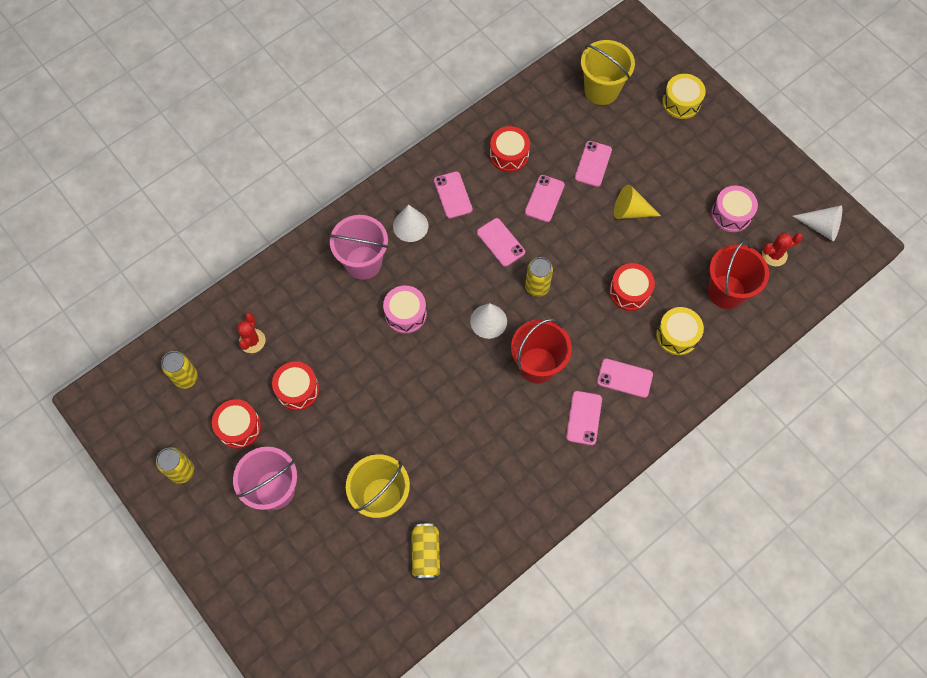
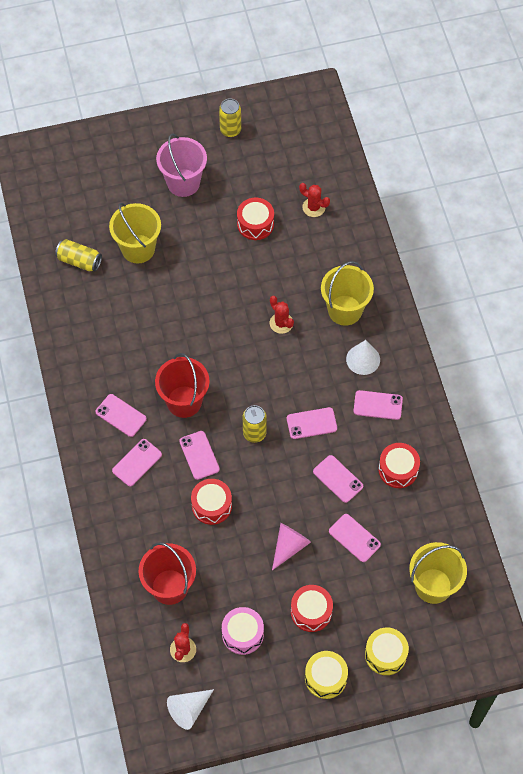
camera: 115 degrees right, 5 degrees down
yellow can [161,351,198,389] -> none
red drum [212,399,261,449] -> red drum moved to [291,585,333,632]
pink bucket [329,215,389,280] -> yellow bucket [321,261,374,326]
pink drum [383,285,427,333] -> red cactus [270,296,294,334]
white cone [470,303,507,339] -> none
yellow cone [614,185,661,219] -> pink cone [272,523,311,570]
yellow drum [656,307,704,355] -> yellow drum moved to [305,651,348,699]
none -> pink phone [179,431,220,480]

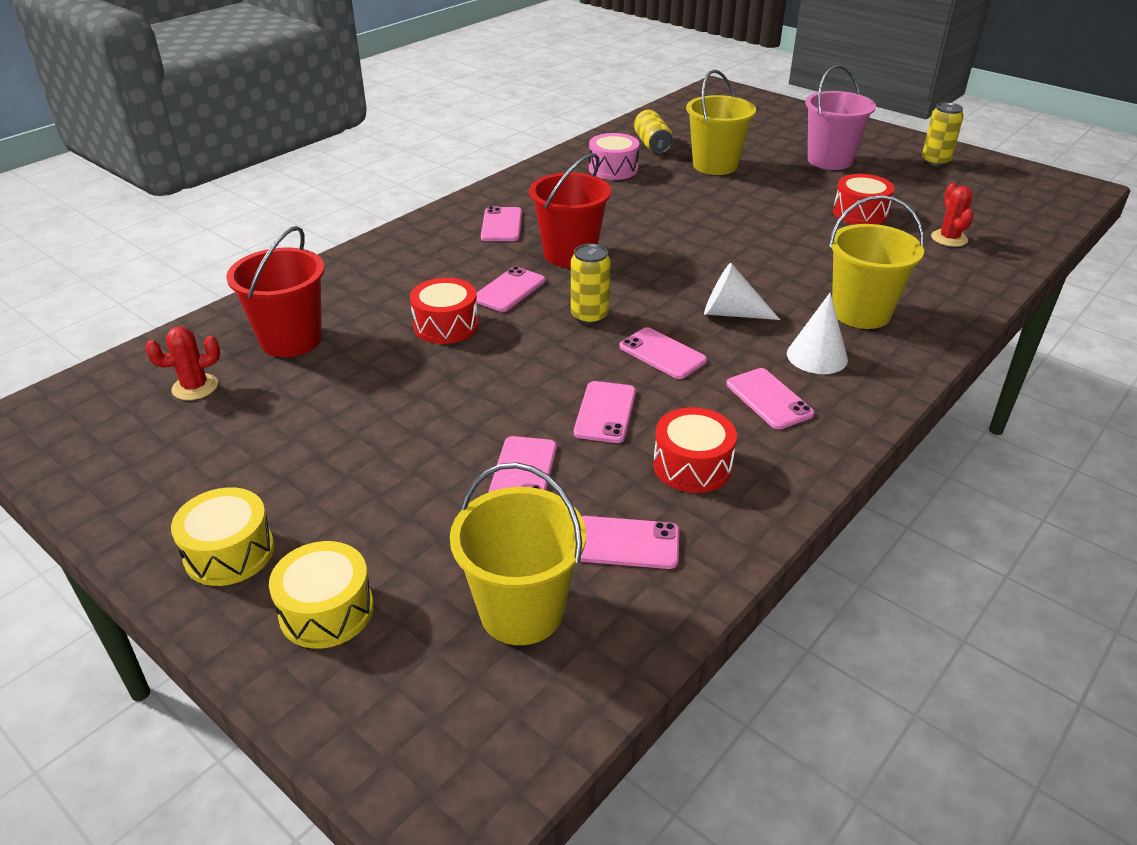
camera: 55 degrees right, 25 degrees down
pink phone [112,439,162,486] -> pink phone moved to [580,516,679,569]
white cone [167,689,214,730] -> white cone moved to [704,263,780,320]
pink drum [222,607,264,655] -> pink drum moved to [589,133,639,180]
red cactus [270,296,294,334] -> none
pink cone [272,523,311,570] -> none
red drum [291,585,333,632] -> none

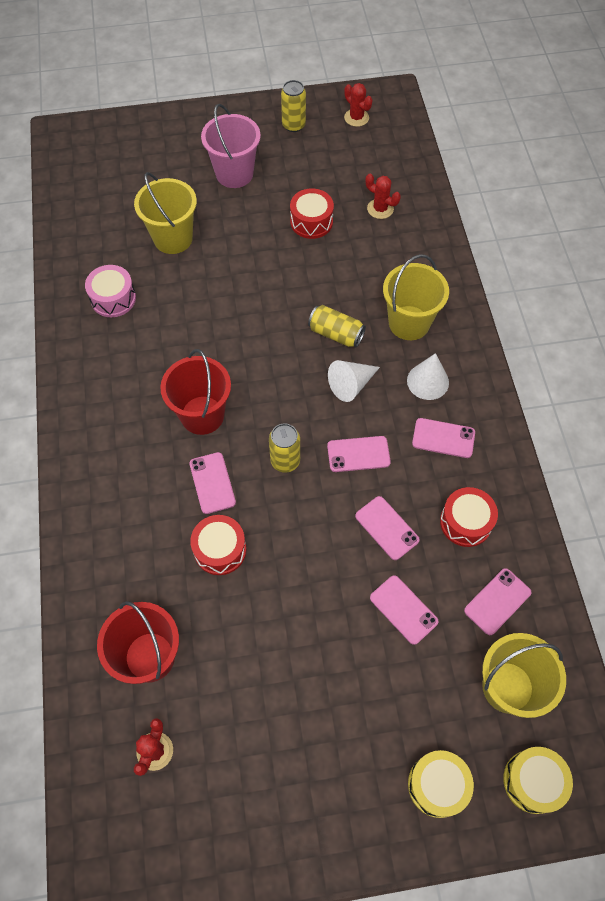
camera: 50 degrees left, 25 degrees up
yellow drum [171,487,274,586] -> yellow drum moved to [503,747,573,814]
pink phone [481,206,522,241] -> none
yellow can [634,110,673,154] -> yellow can moved to [308,305,366,347]
none -> red cactus [344,83,372,127]

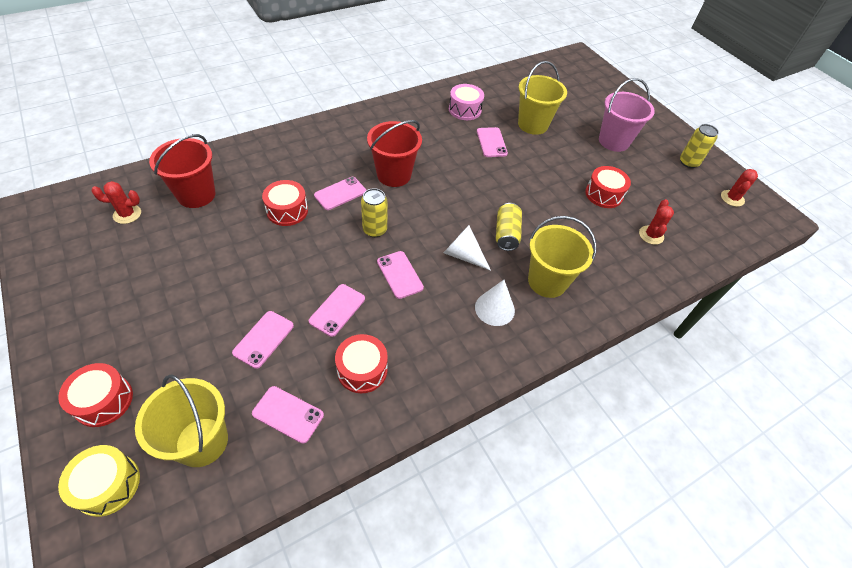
camera: 65 degrees right, 10 degrees down
yellow drum [408,750,474,818] -> red drum [58,363,133,427]
pink phone [412,418,475,458] -> pink phone moved to [477,127,508,157]

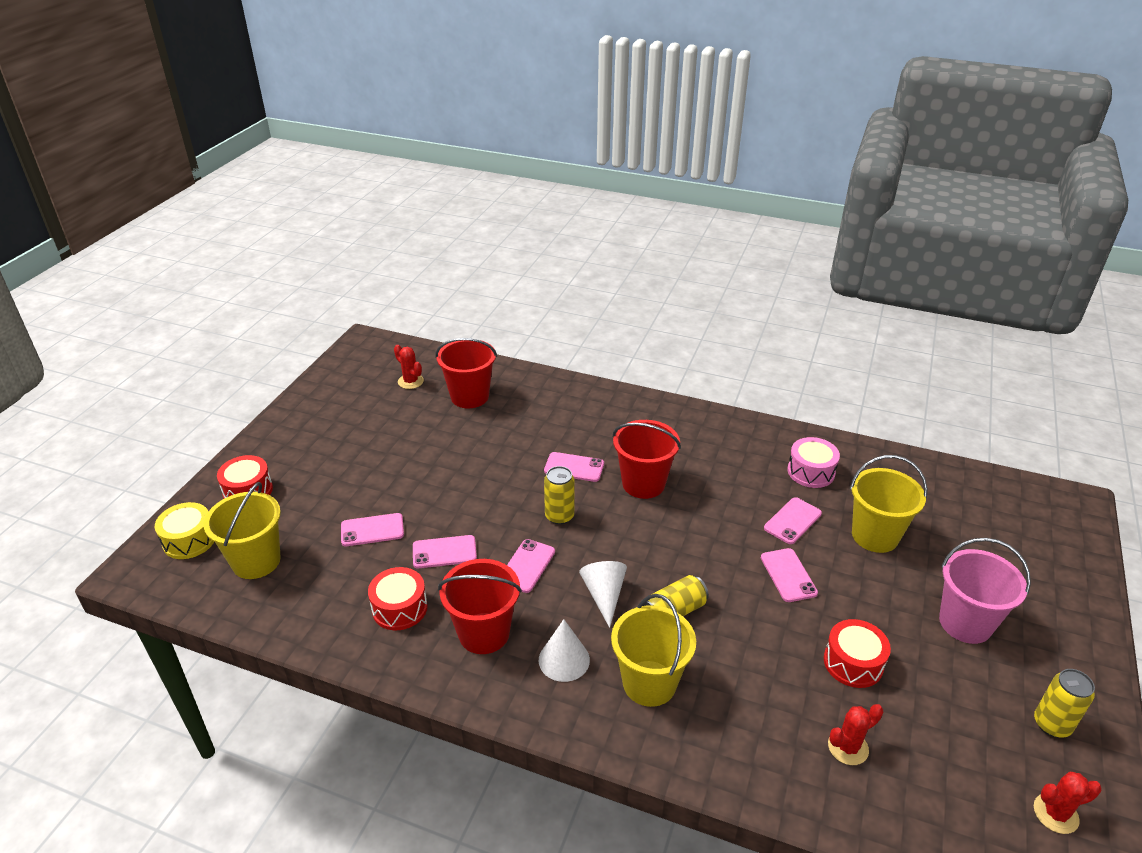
camera: 55 degrees right, 15 degrees down
pink phone [252,386,324,444] -> pink phone moved to [761,548,818,602]
red drum [262,180,308,226] -> none
none -> red bucket [438,559,522,654]

